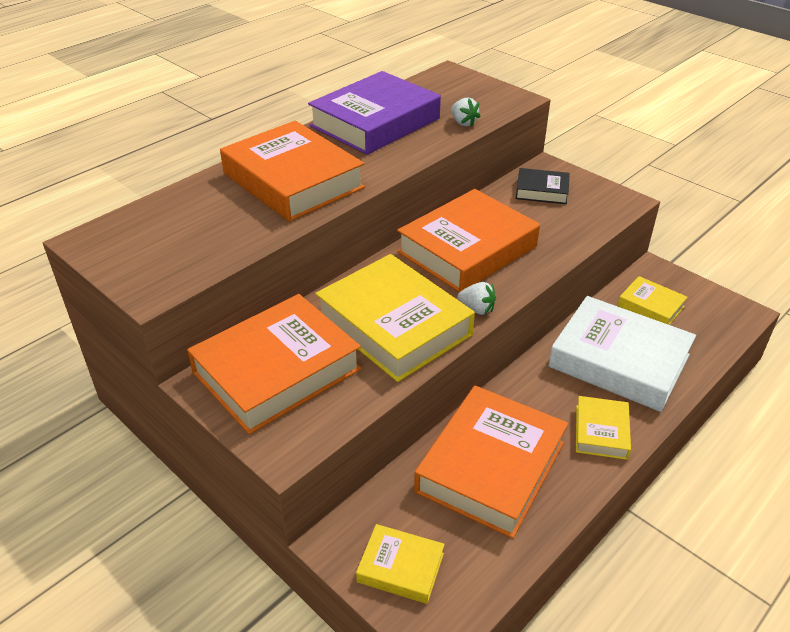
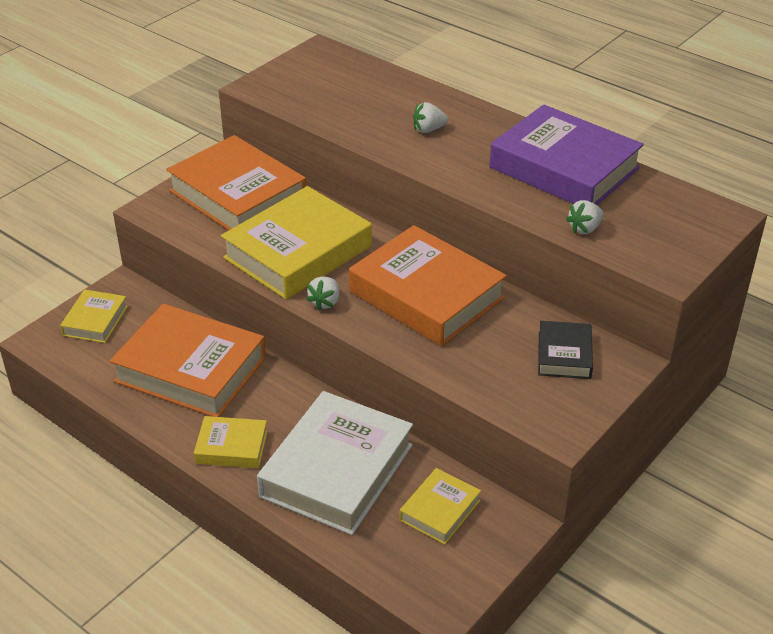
camera: 85 degrees right, 0 degrees up
orange book [220,121,365,222] -> white strawberry [413,102,448,133]

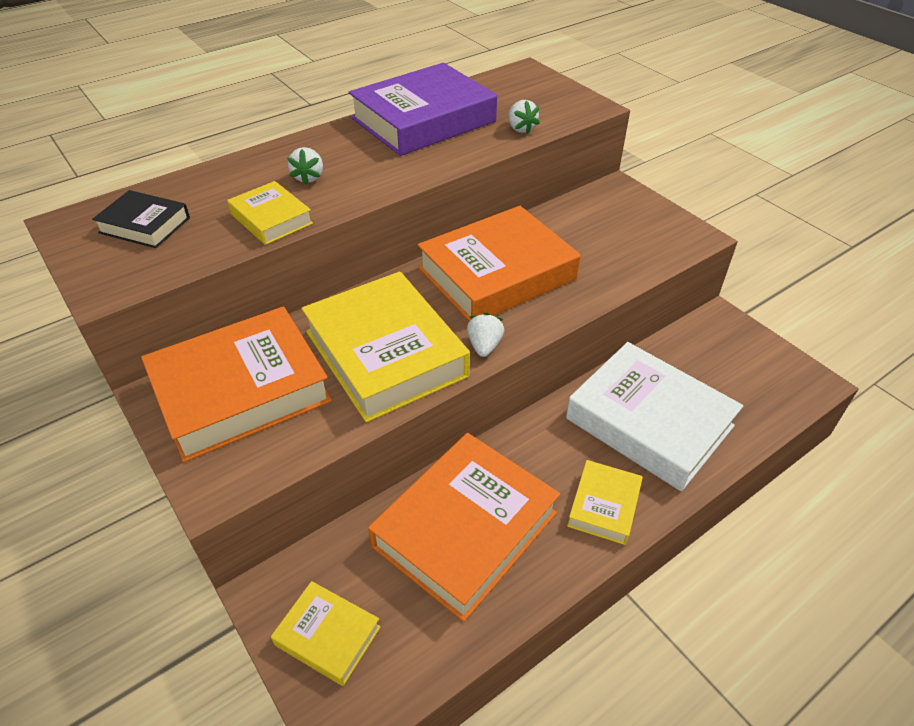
camera: 75 degrees left, 5 degrees up
white strawberry [306,276,339,311] -> white strawberry turned 120 degrees counterclockwise [467,312,504,357]
yellow book [400,468,481,545] -> yellow book moved to [227,181,313,245]
black book [538,321,593,379] -> black book moved to [92,190,190,248]

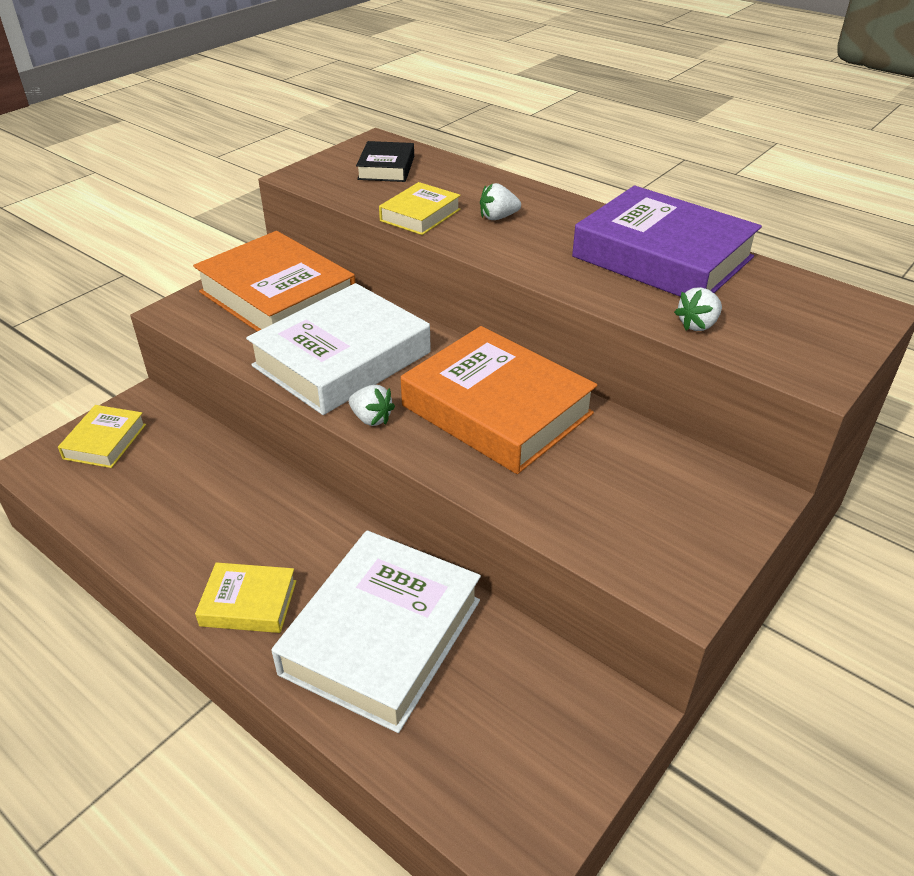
camera: 75 degrees right, 5 degrees down
yellow book [301,272,470,422] -> white book [246,283,431,415]
orange book [368,433,560,622] -> none
white strawberry [467,312,504,357] -> white strawberry turned 45 degrees clockwise [349,385,395,426]

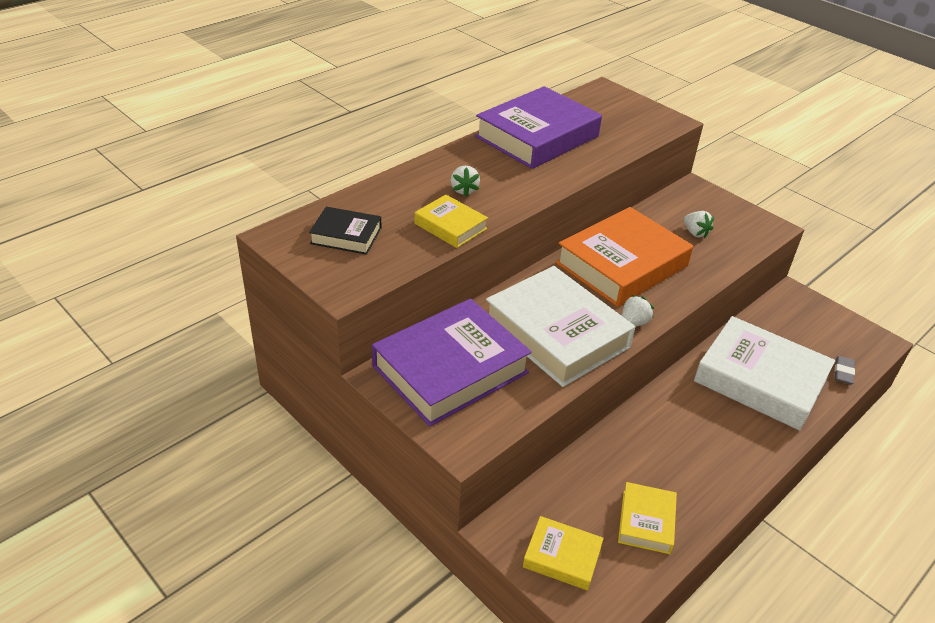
camera: 85 degrees left, 0 degrees up
orange book [193,231,356,332] -> purple book [372,299,532,426]
yellow book [195,562,296,633] -> yellow book moved to [618,482,677,554]
white strawberry [674,287,722,331] -> white strawberry moved to [684,211,714,238]
none -> grey eraser [835,356,855,385]

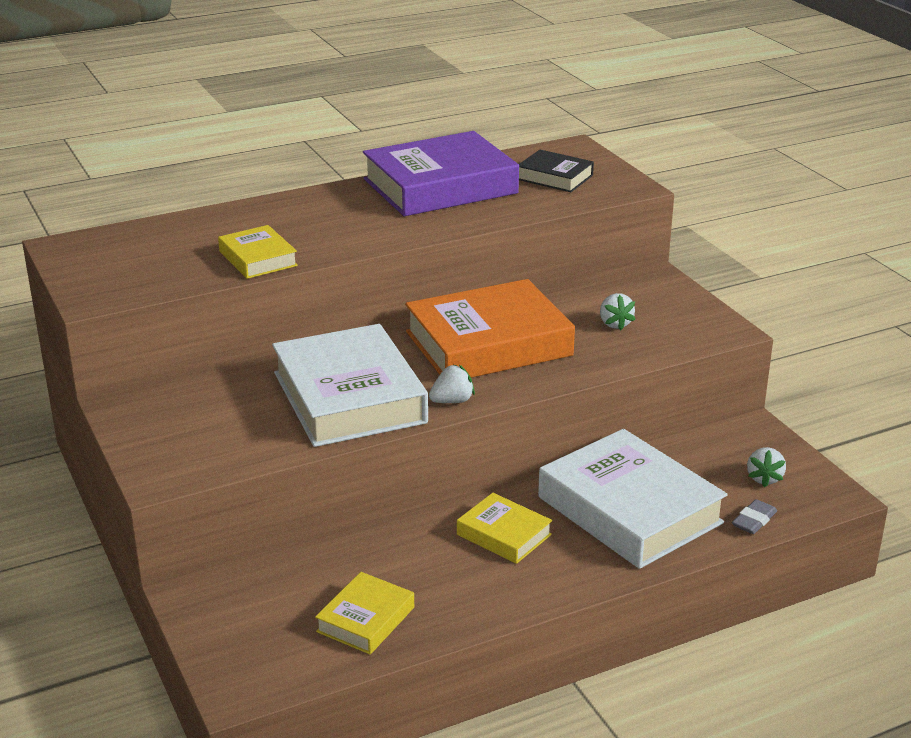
camera: 20 degrees right, 10 degrees down
black book [309,207,381,255] -> black book moved to [519,150,594,192]
purple book [372,299,532,426] -> none
white strawberry [451,166,480,196] -> white strawberry moved to [747,447,786,487]
yellow book [523,516,604,590] -> yellow book moved to [457,493,552,564]

